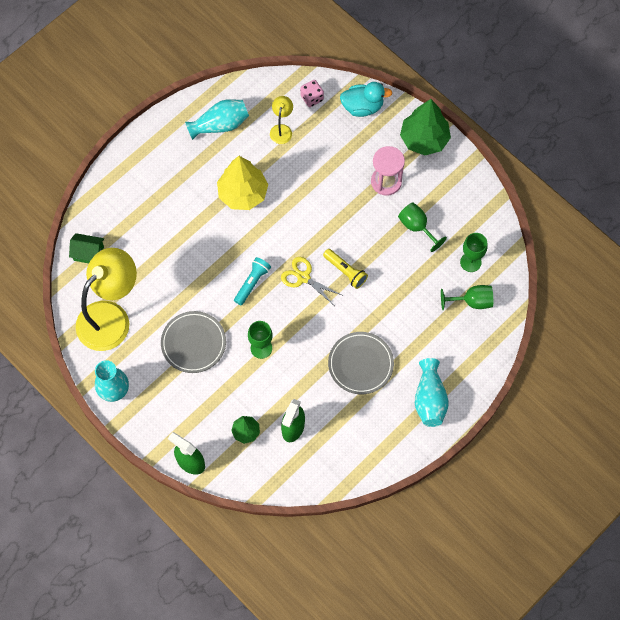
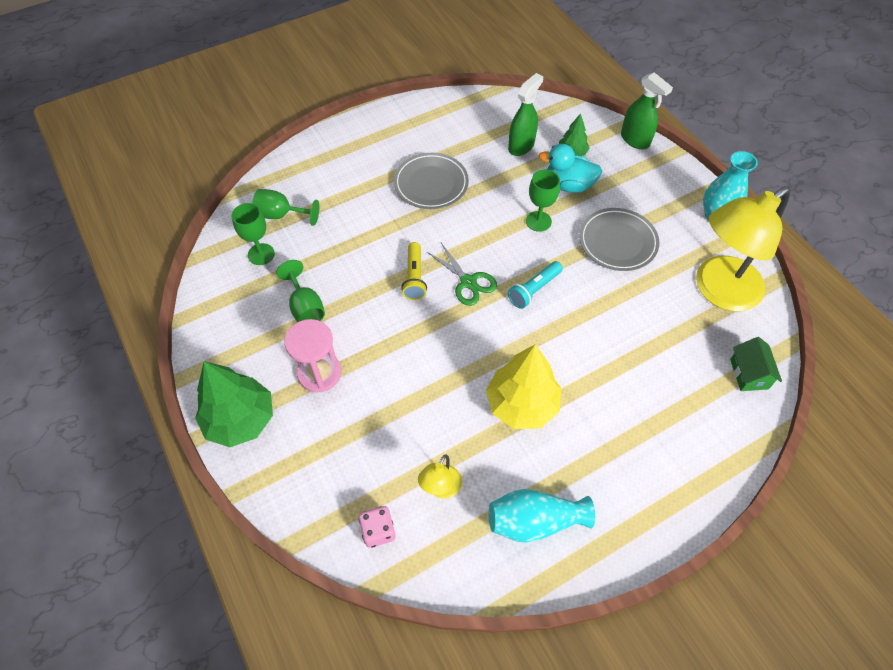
camera: 165 degrees left, 10 degrees down
green house [69,233,104,263] -> green house turned 60 degrees clockwise [730,337,782,391]
yellow scissors [281,257,342,305] -> green scissors [427,243,497,306]
yellow flashlight [323,249,368,289] -> yellow flashlight turned 150 degrees counterclockwise [401,242,427,300]
turquoise duck [340,82,393,117] -> turquoise duck moved to [539,144,602,193]
turquoise vase [415,358,449,427] -> none

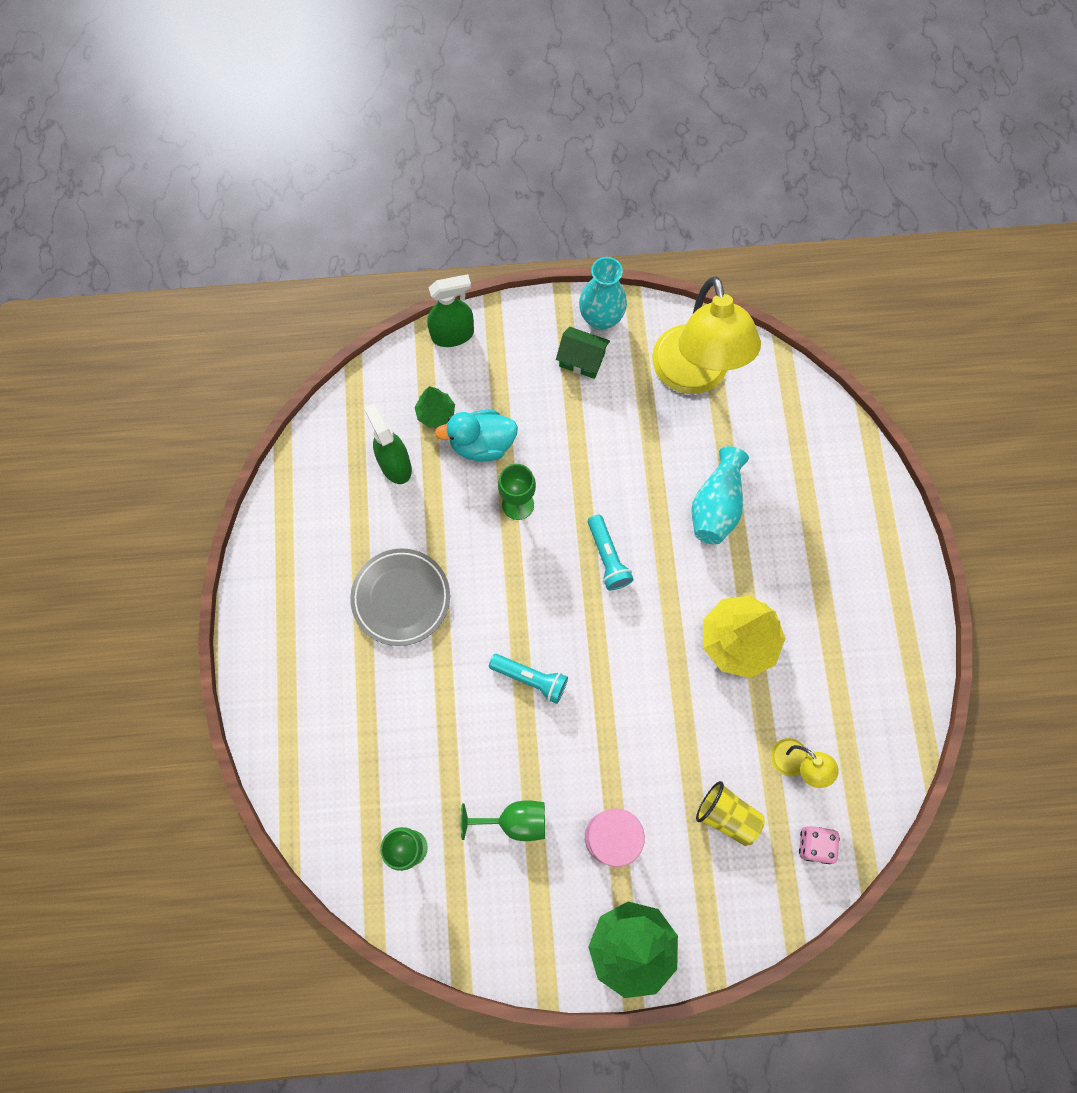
camera: 65 degrees left, 15 degrees up
green goblet [252,189,319,226] -> none
yellow flashlight [401,242,427,300] -> turquoise flashlight [489,654,568,704]
green scissors [427,243,497,306] -> none
turquoise vase [489,489,595,543] -> turquoise vase moved to [692,446,749,544]
turquoise duck [539,144,602,193] -> turquoise duck turned 45 degrees clockwise [435,410,518,462]
grey plate [579,208,659,271] -> none
green house [730,337,782,391] -> green house moved to [556,327,610,379]
none -> yellow cup [696,781,765,846]

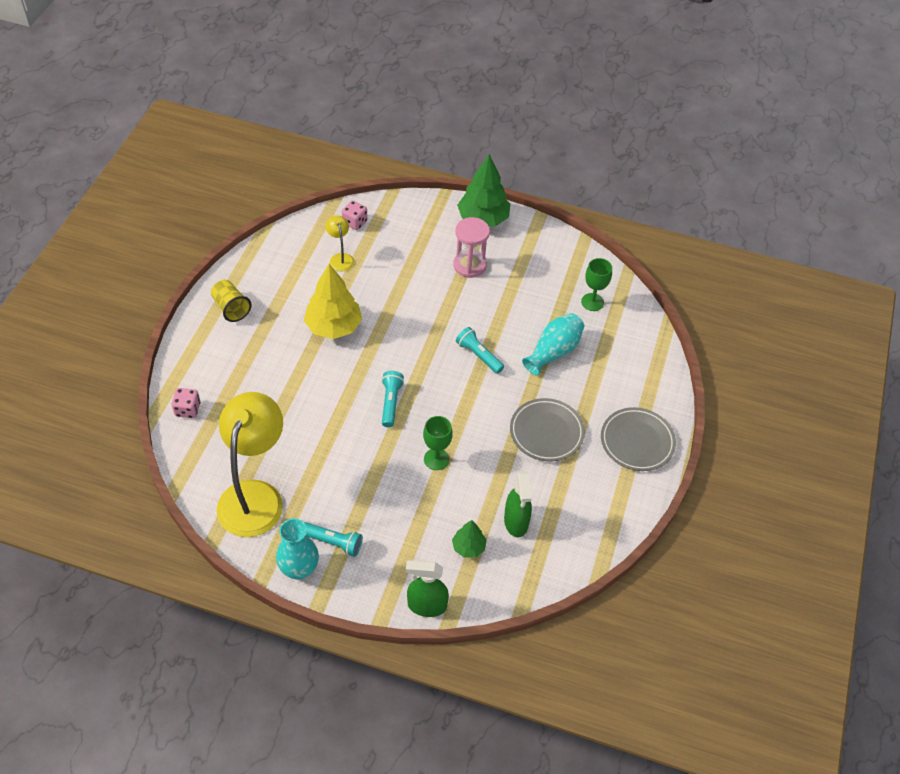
camera: 160 degrees left, 20 degrees down
turquoise duck [435,410,518,462] -> none
green goblet [461,800,545,841] -> none
green house [556,327,610,379] -> turquoise flashlight [304,522,363,557]
turquoise vase [692,446,749,544] -> turquoise vase moved to [522,313,584,376]
yellow cup [696,781,765,846] -> yellow cup moved to [211,280,252,322]
none -> pink dice [172,388,200,418]
none -> grey plate [601,407,676,471]

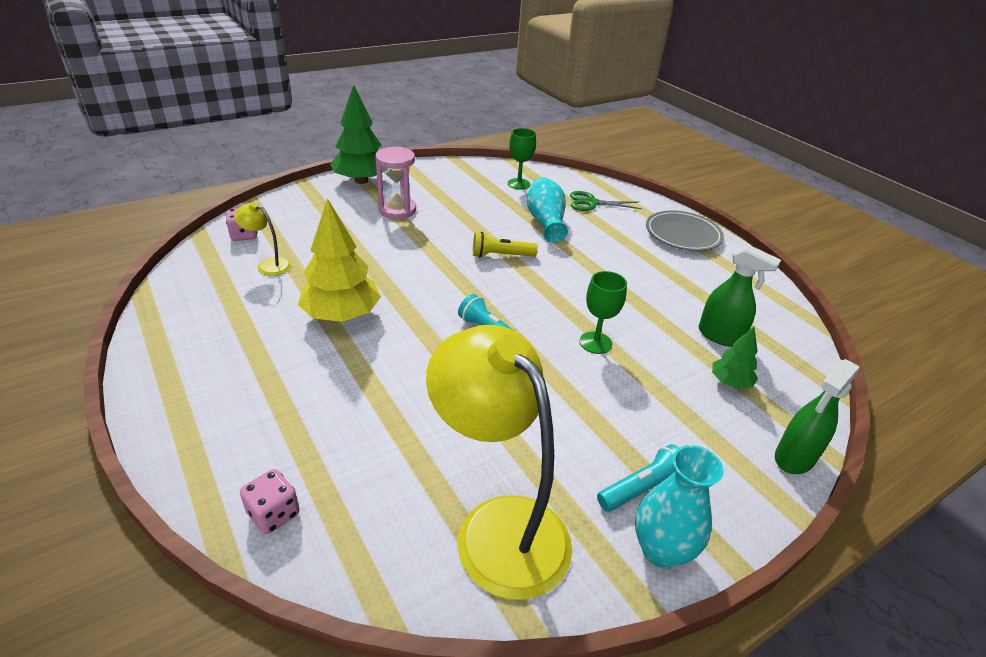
camera: 50 degrees left, 15 degrees down
yellow cup [211,280,252,322] -> none
turquoise flashlight [456,327,504,374] -> yellow flashlight [473,232,538,258]
grey plate [510,398,585,462] -> none
none -> green scissors [570,191,642,211]

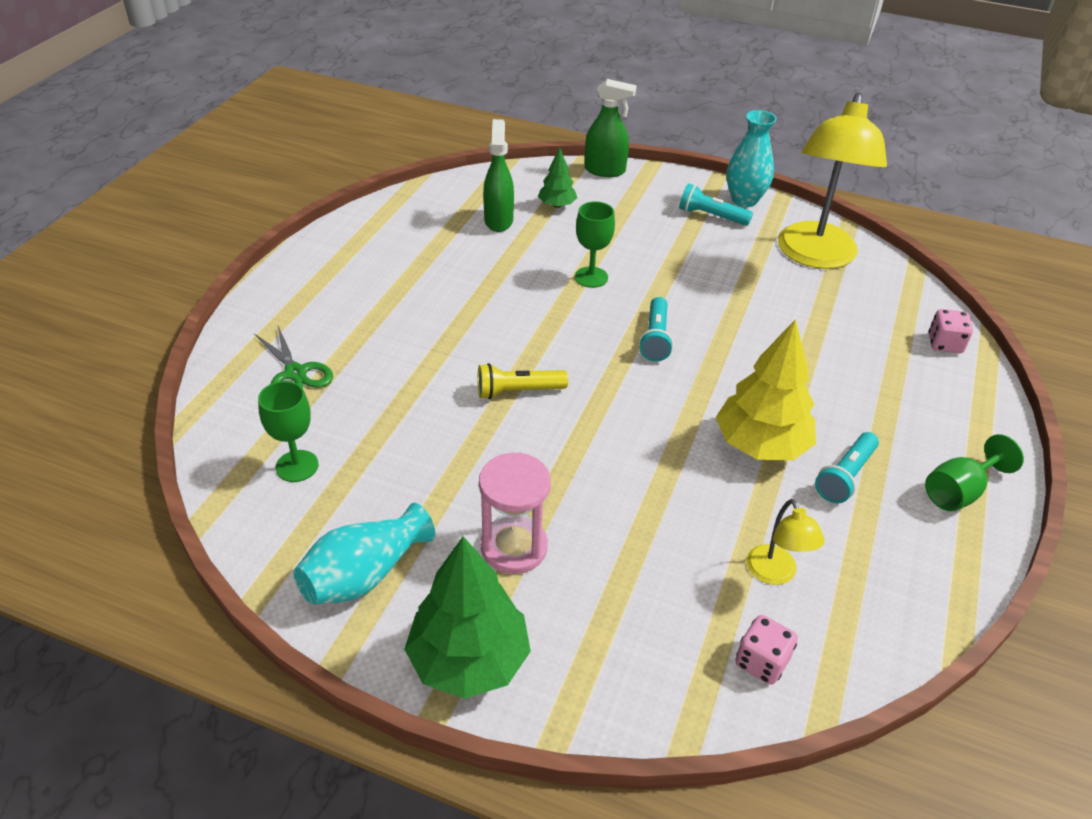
camera: 125 degrees left, 5 degrees up
yellow flashlight [473,232,538,258] -> yellow flashlight turned 120 degrees clockwise [478,363,568,399]
turquoise vase [527,177,568,242] -> turquoise vase moved to [294,503,435,605]
grey plate [646,211,724,251] -> none
none -> turquoise flashlight [815,432,879,503]
none -> green goblet [925,434,1024,511]

